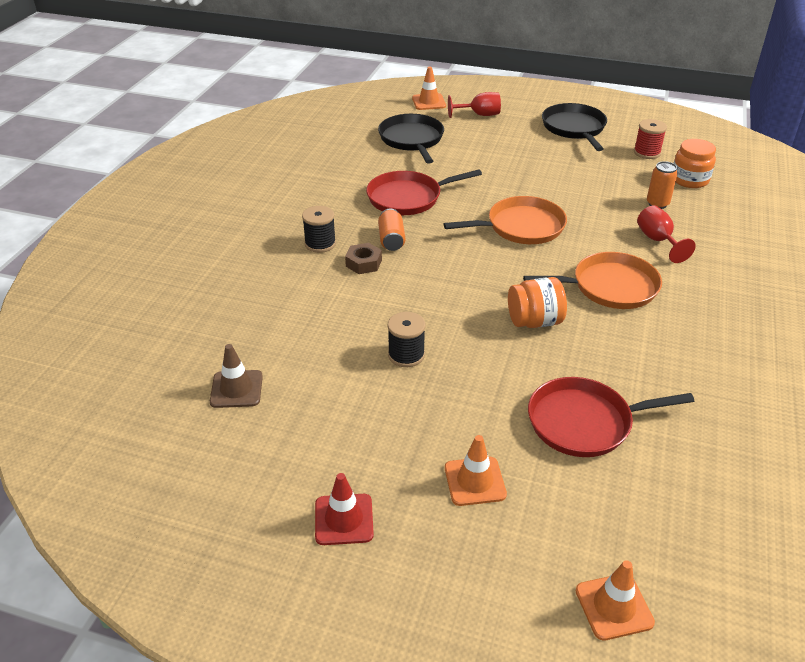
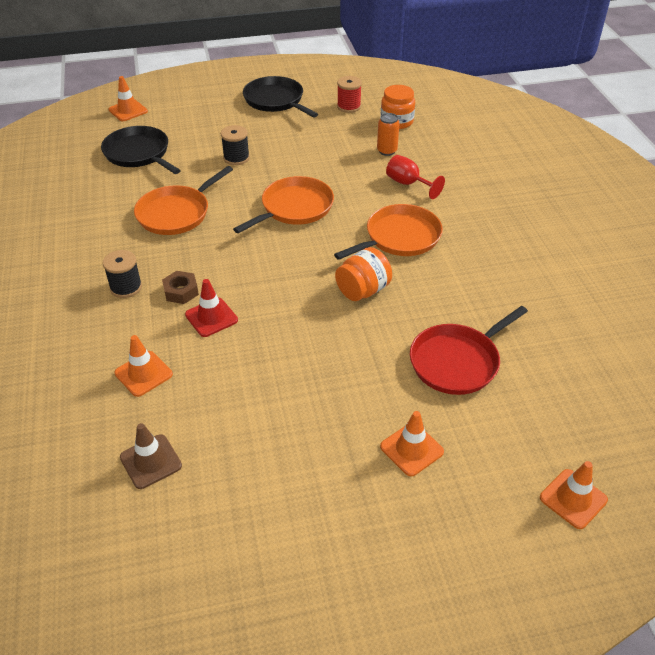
camera: 30 degrees left, 5 degrees up
red traffic cone [315,473,374,545] -> red traffic cone moved to [185,279,238,337]
red pan [366,170,482,215] -> orange pan [134,166,233,235]
orange can [378,208,406,251] -> none
black spool [388,312,425,367] -> black spool moved to [221,125,250,165]
red goblet [448,92,501,118] -> none
none -> orange traffic cone [114,335,173,397]

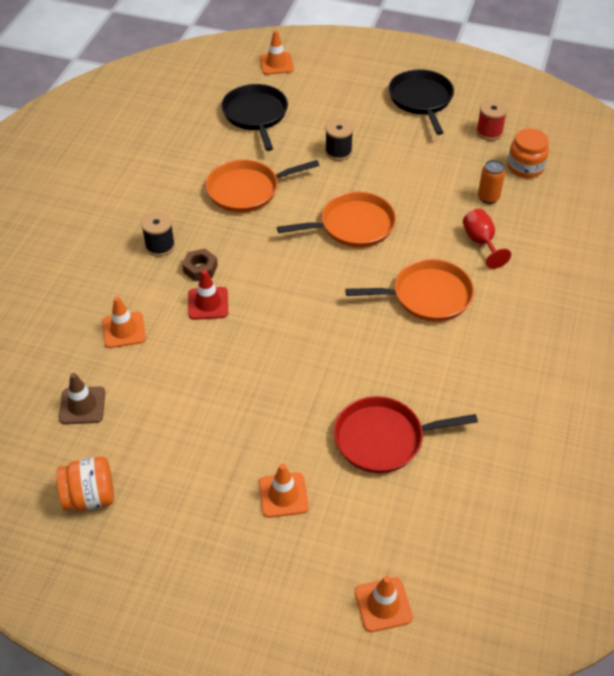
camera: 30 degrees right, 5 degrees up
orange jar [335,247,392,301] -> orange jar moved to [57,456,114,511]

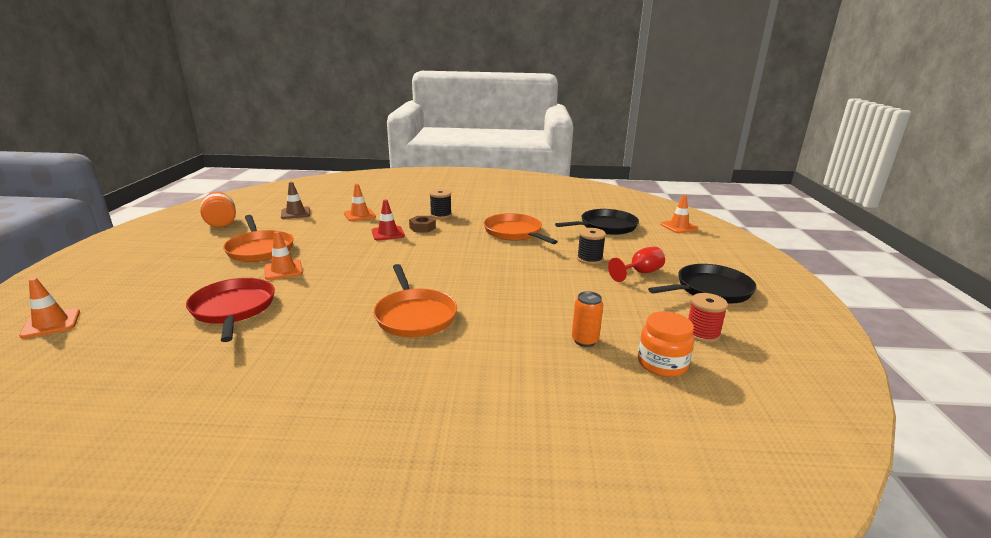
camera: 75 degrees right, 25 degrees down
orange traffic cone [259,464,309,518] -> orange traffic cone moved to [264,231,303,280]
orange pan [277,192,396,247] -> orange pan moved to [223,215,294,262]
red goblet [463,209,511,269] -> red goblet moved to [608,247,665,282]

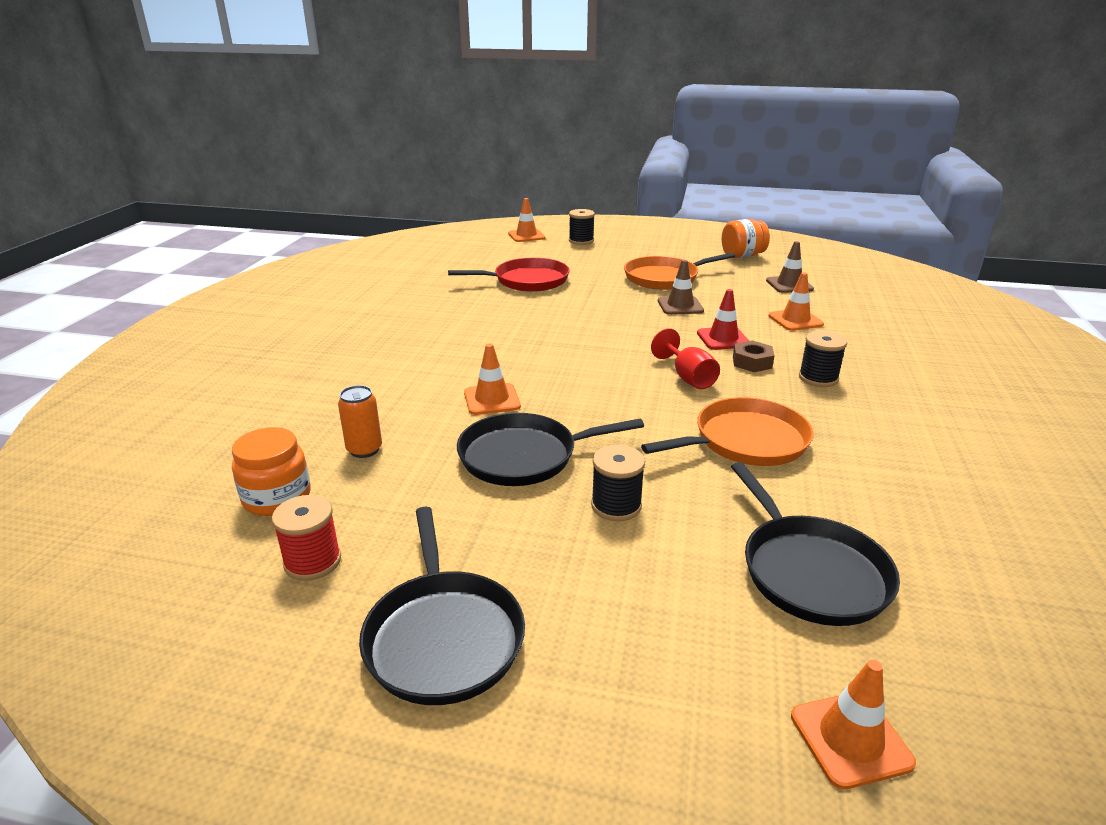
camera: 100 degrees right, 5 degrees up
orange traffic cone [264,231,303,280] -> orange traffic cone moved to [464,344,521,415]
orange pan [373,264,457,337] -> none
red goblet [608,247,665,282] -> red goblet moved to [651,328,720,389]
none -> black pan [457,413,644,486]
none -> black spool [569,209,595,245]
none -> brown traffic cone [658,260,704,315]

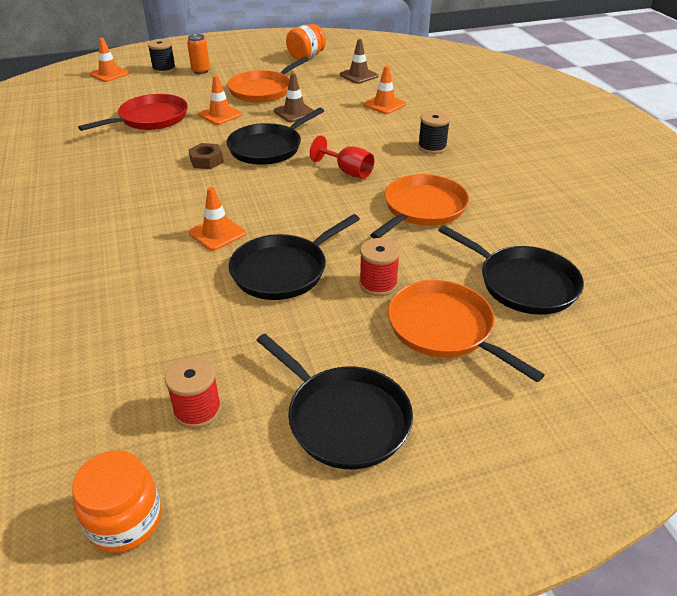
camera: 30 degrees left, 10 degrees up
orange jar [232,427,311,516] -> orange jar moved to [72,450,161,553]
orange can [338,385,382,458] -> orange can moved to [187,34,210,74]
black spool [591,445,645,521] -> red spool [359,238,400,296]
red traffic cone [697,289,749,350] -> none
brown nut [733,340,775,372] -> brown nut moved to [189,143,224,169]
orange traffic cone [791,660,916,790] -> orange traffic cone moved to [199,75,242,125]
none -> black pan [226,108,324,165]
none -> orange pan [388,280,545,382]

